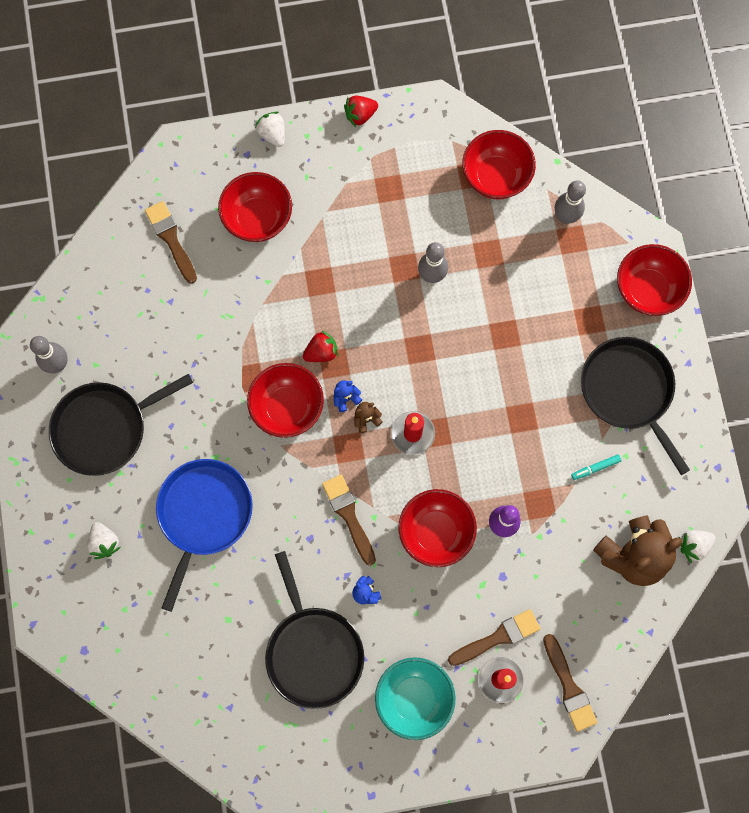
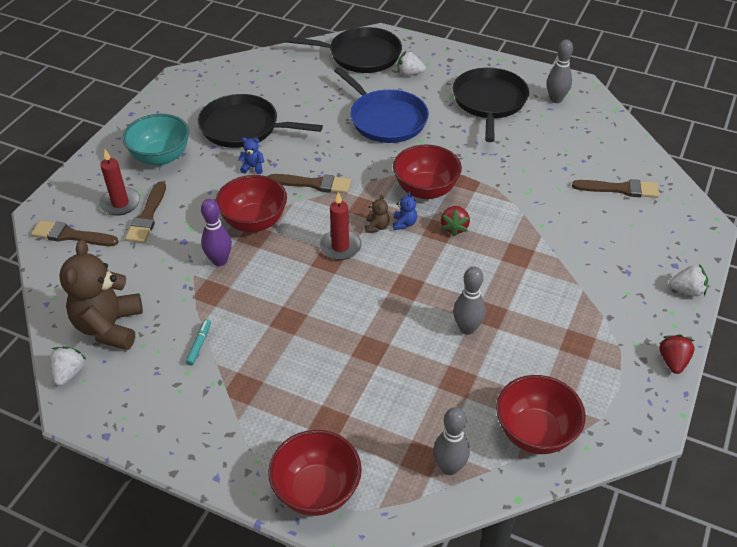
camera: 125 degrees right, 30 degrees down
red bowl [218,172,292,242] -> none
black pan [581,337,690,475] -> black pan moved to [285,27,402,73]

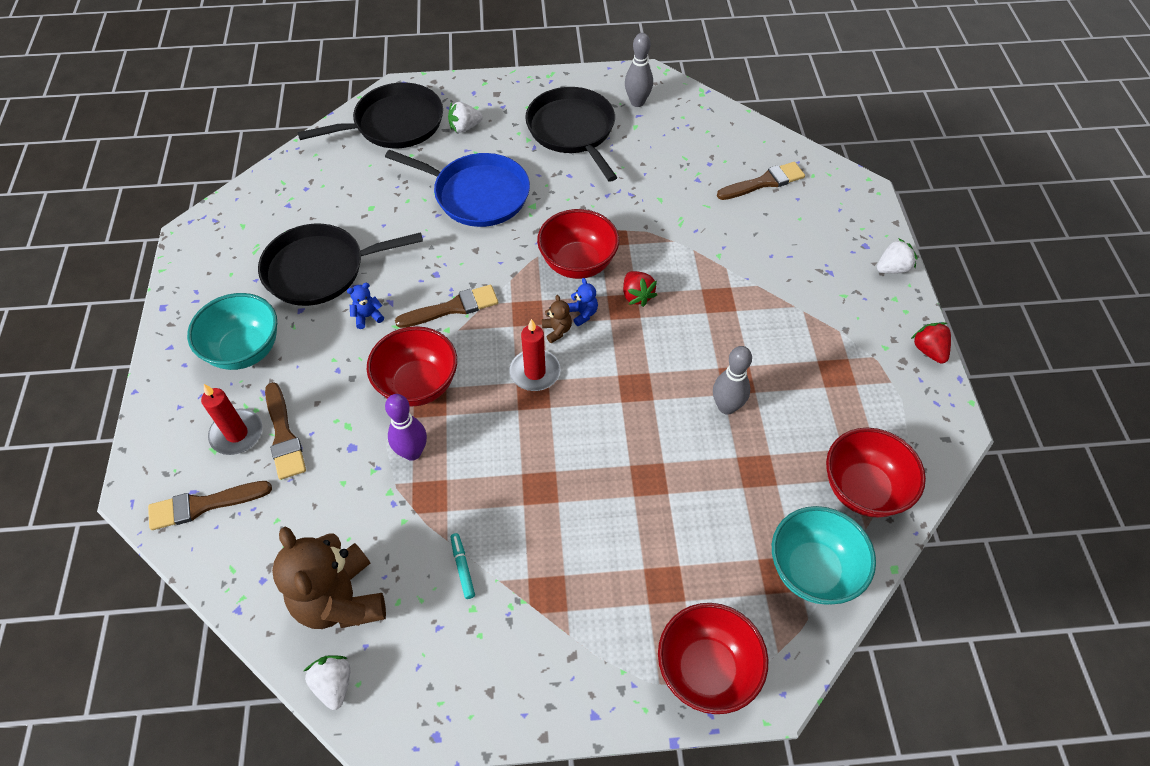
camera: 30 degrees left, 10 degrees up
grey bowling pin [433,407,470,475] -> turquoise bowl [772,506,876,605]

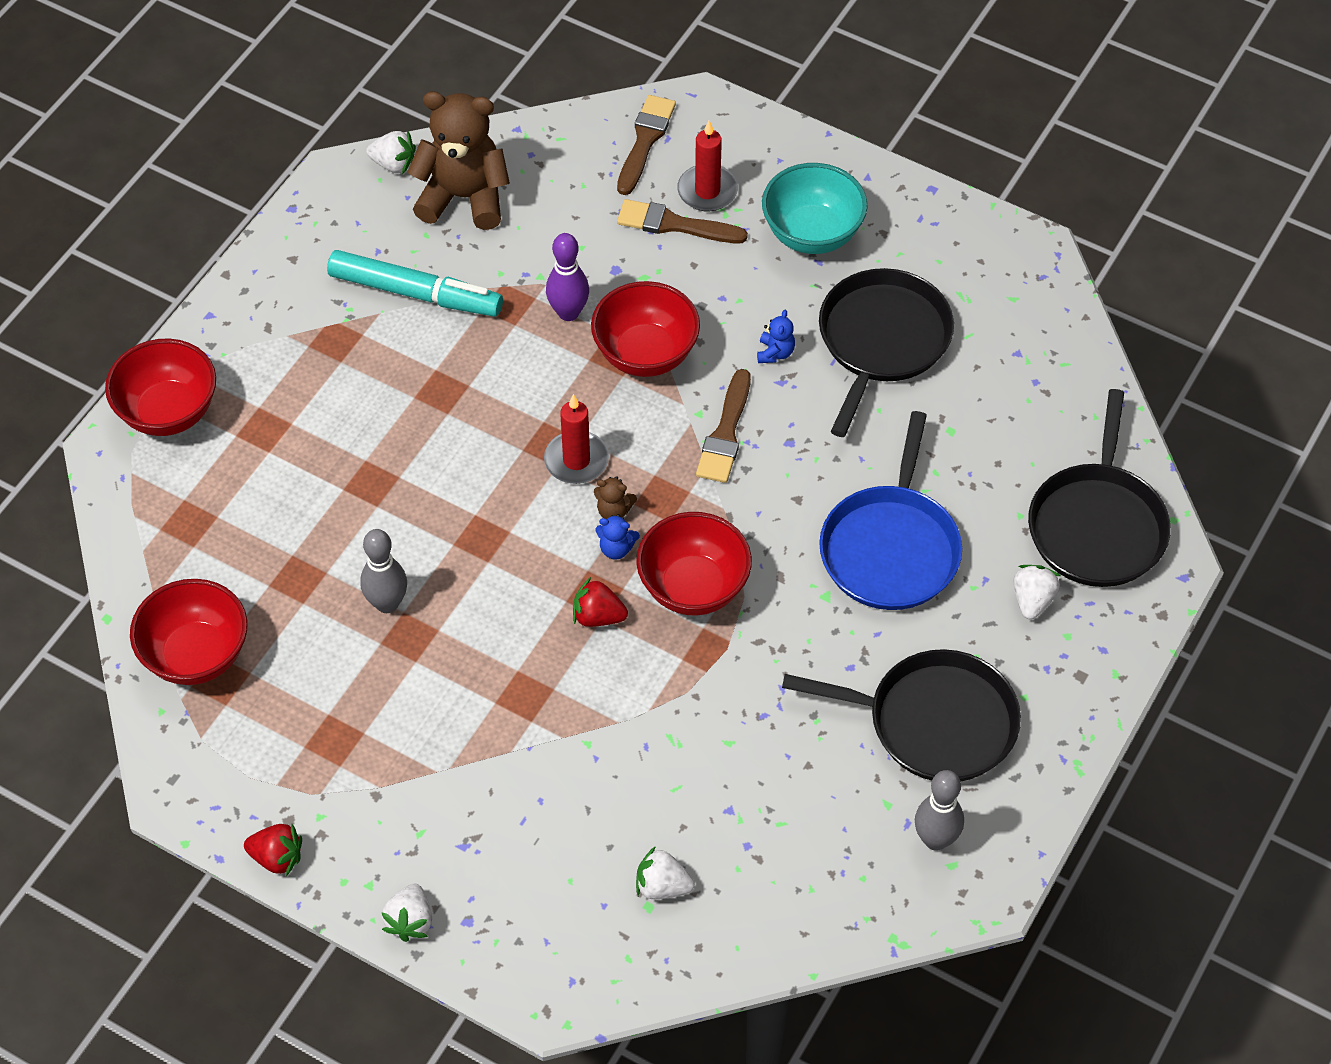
camera: 125 degrees right, 0 degrees up
blue pan [385,150,530,227] -> blue pan turned 45 degrees counterclockwise [819,411,962,610]
turquoise marker [451,533,475,599] -> turquoise marker [327,250,503,317], size x2.46
brown brush [717,162,805,200] -> white strawberry [636,846,695,899]
turquoise bowl [772,506,876,605] -> none

